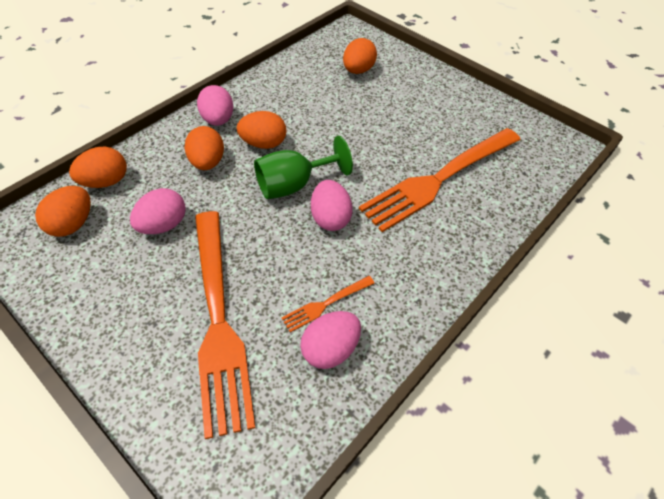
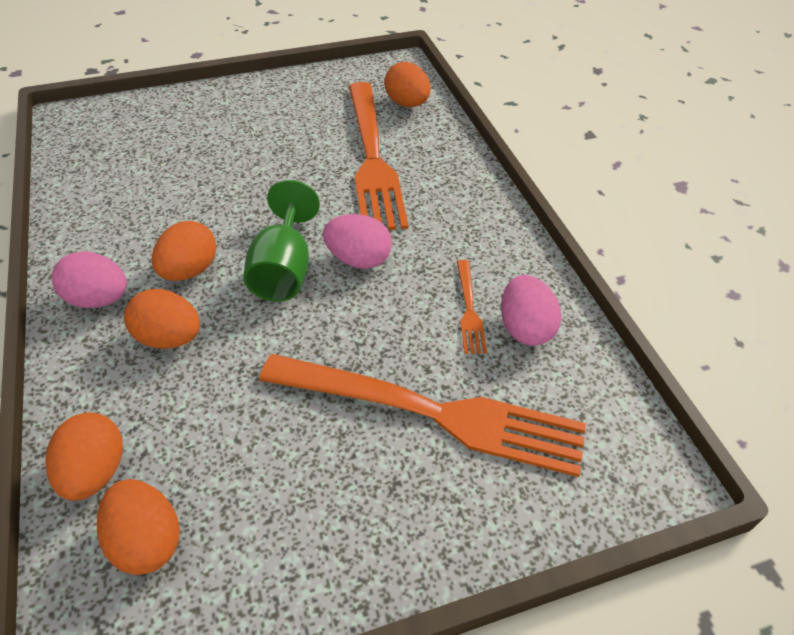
camera: 60 degrees left, 5 degrees down
pink egg [130,188,186,234] -> none
orange egg [343,38,377,74] -> orange egg moved to [385,62,430,107]

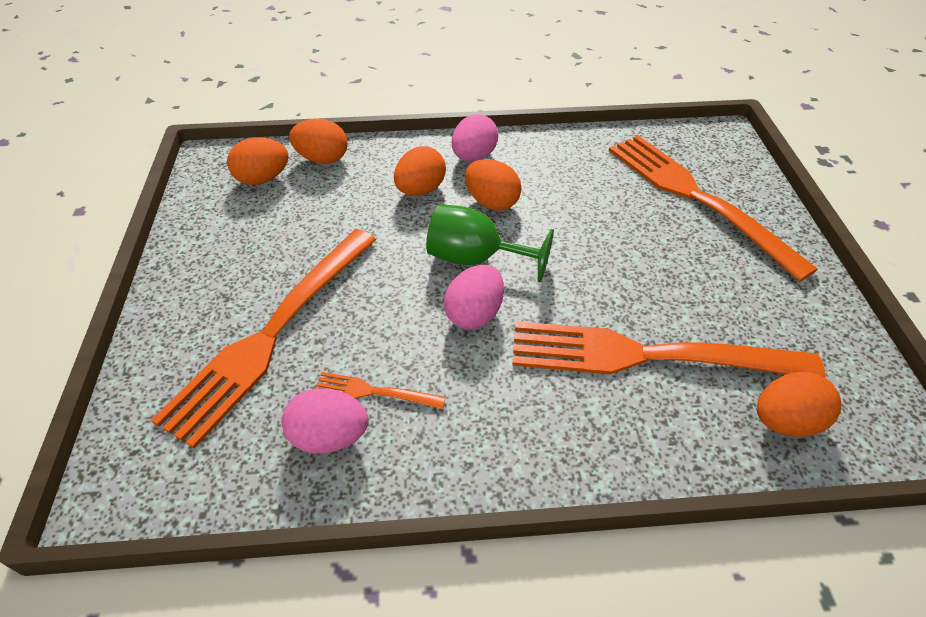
camera: 105 degrees right, 0 degrees up
none -> orange fork [609,135,818,282]

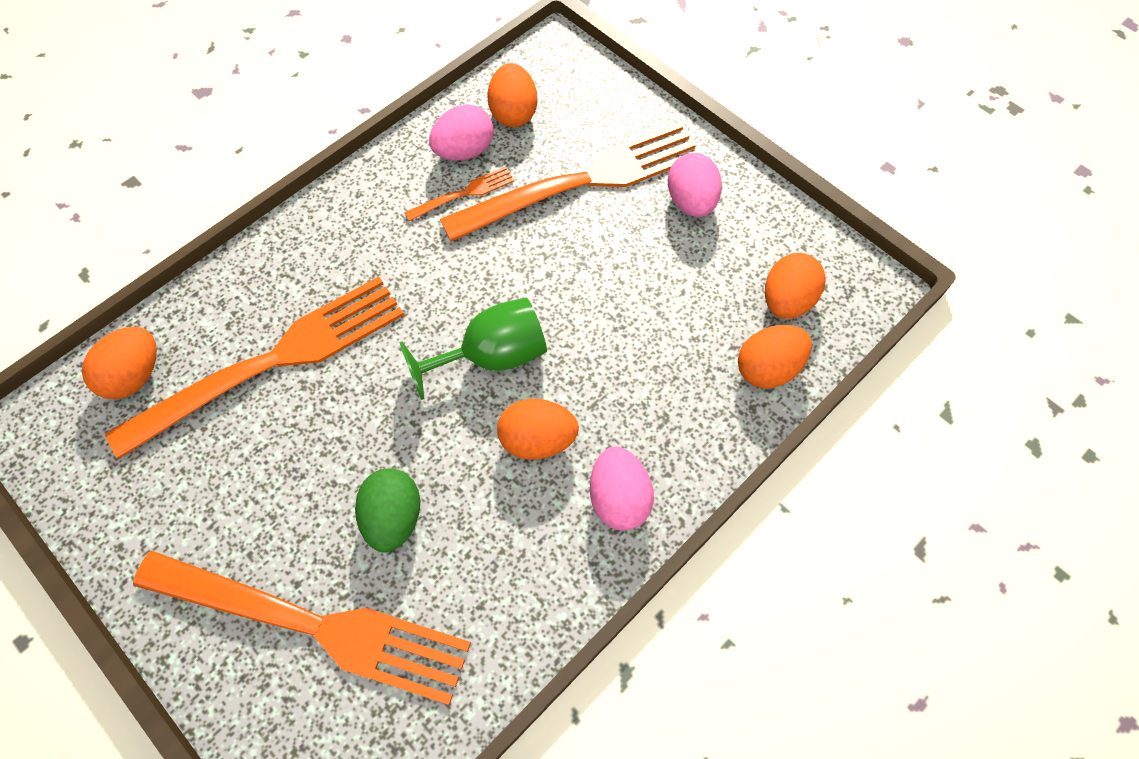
camera: 140 degrees right, 15 degrees up
orange fork [151,229,376,449] -> orange fork turned 75 degrees clockwise [440,122,701,241]
orange egg [394,146,446,196] -> orange egg moved to [487,63,537,127]
pink egg [444,265,504,329] -> pink egg moved to [668,153,722,217]
none -> green egg [355,468,420,552]

